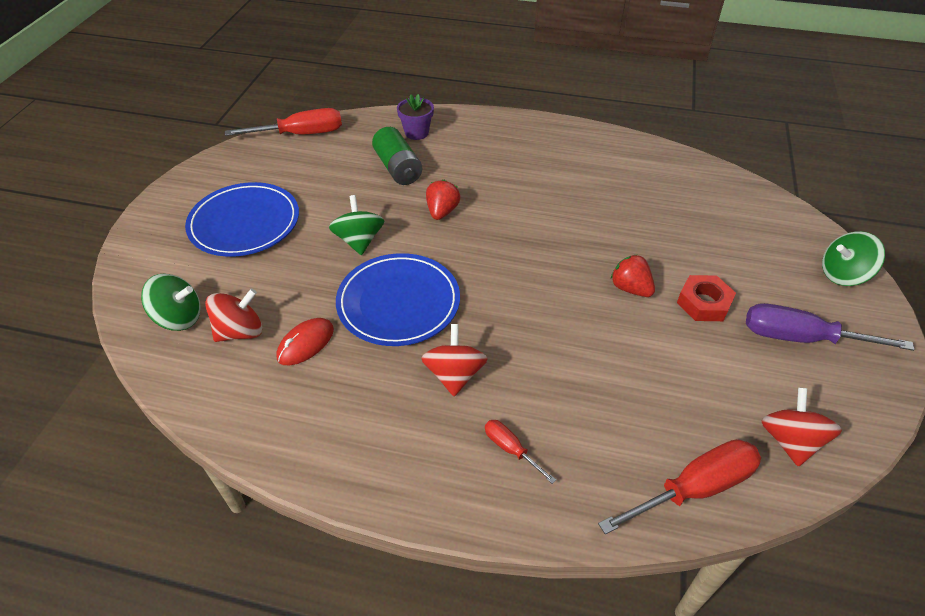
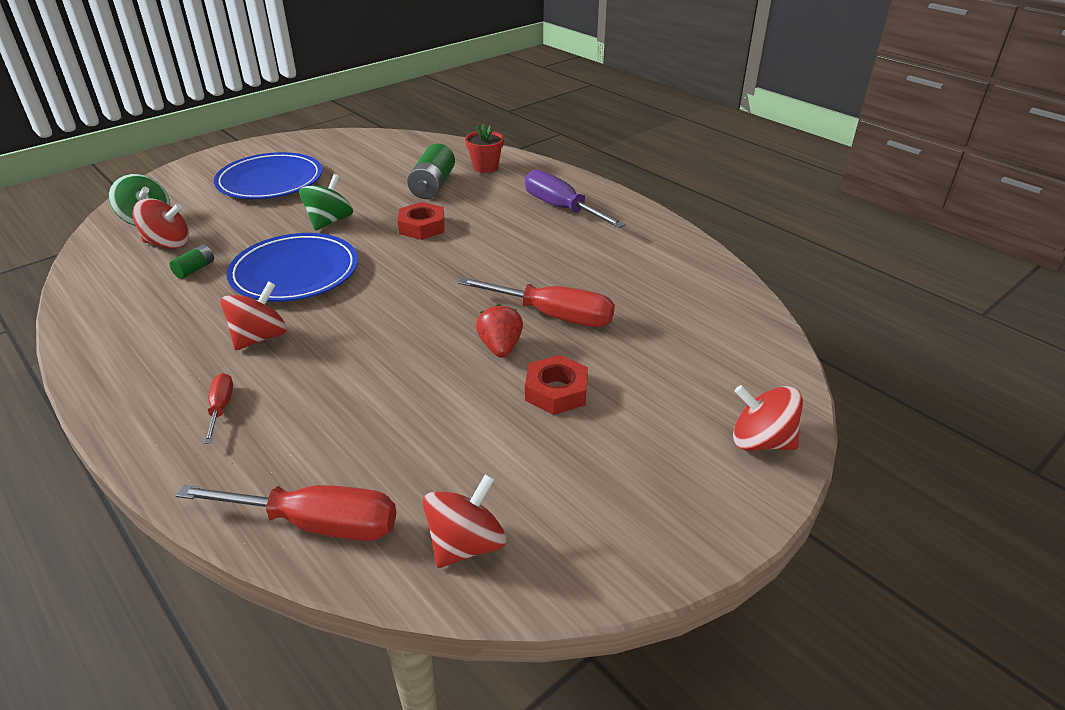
camera: 35 degrees right, 10 degrees down
red screwdriver [225,108,342,136] -> red screwdriver moved to [458,277,615,327]
red mouse [276,318,334,365] -> green battery [169,244,214,279]
purple flower pot [397,94,434,140] -> red flower pot [465,124,504,173]
red strawberry [426,180,460,220] -> red nut [398,202,445,240]
purple screwdriver [746,303,915,351] -> purple screwdriver moved to [525,169,626,228]
green spinning top [822,231,885,286] -> red spinning top [733,385,803,451]

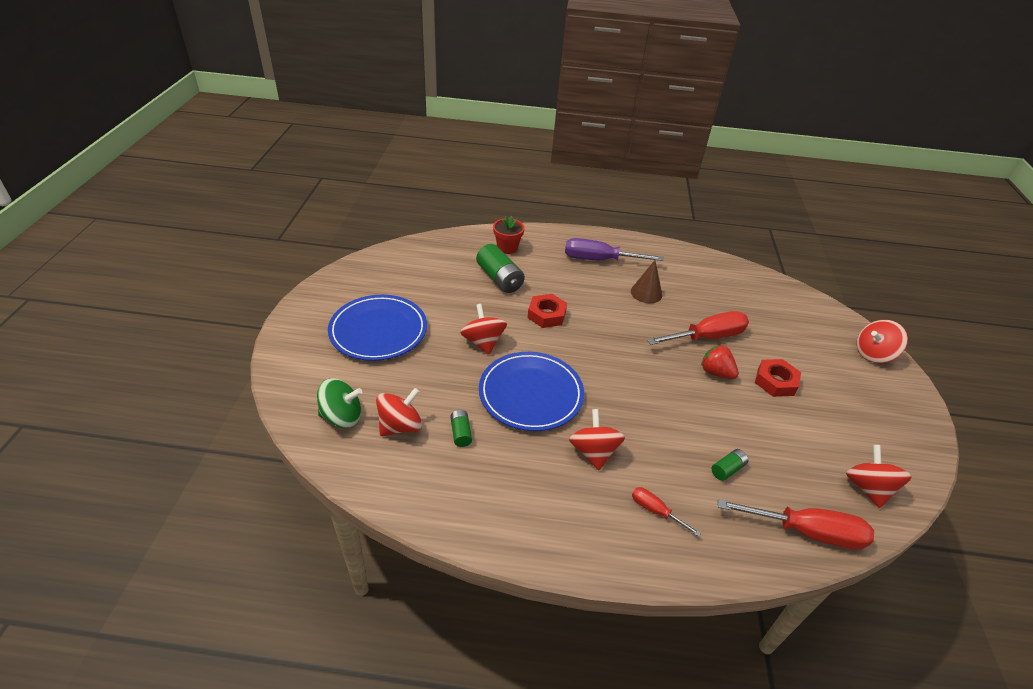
camera: 45 degrees left, 5 degrees up
red screwdriver [175,485,396,541] -> red screwdriver turned 45 degrees clockwise [718,499,874,550]
green spinning top [299,174,353,231] -> red spinning top [460,304,507,355]
none -> brown cone [631,260,662,303]
none -> green battery [712,449,749,481]

